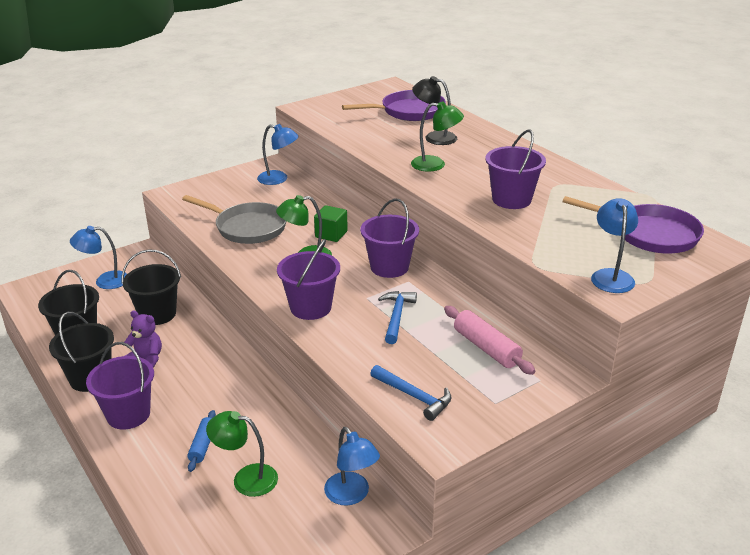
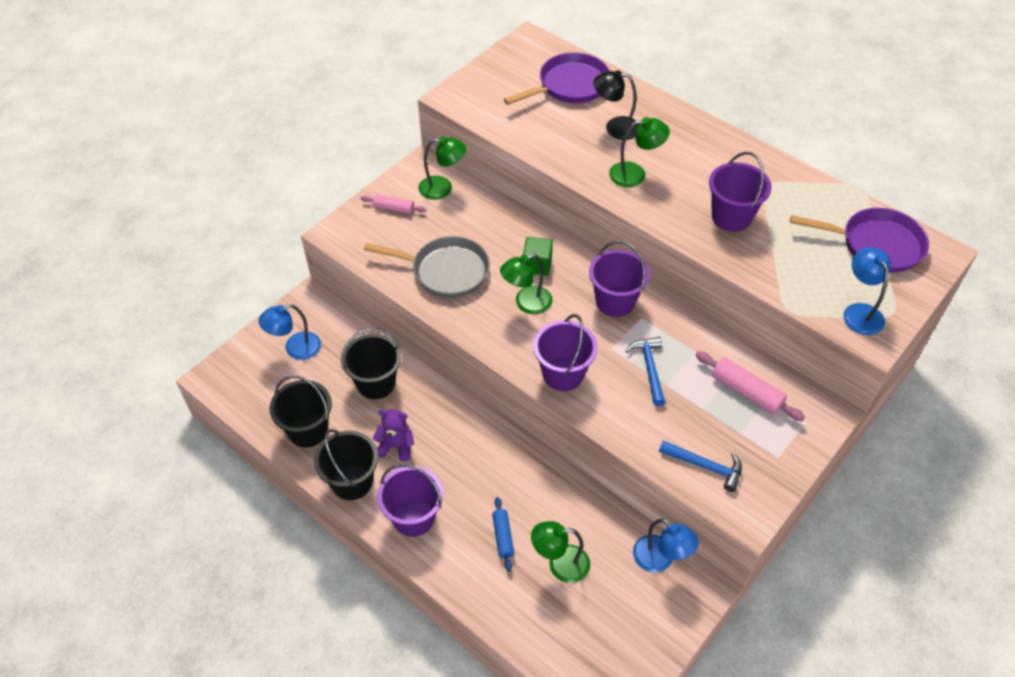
camera: 15 degrees left, 20 degrees up
blue lamp [257,124,299,185] -> green lamp [418,137,466,200]
none -> pink rolling pin [361,194,426,214]

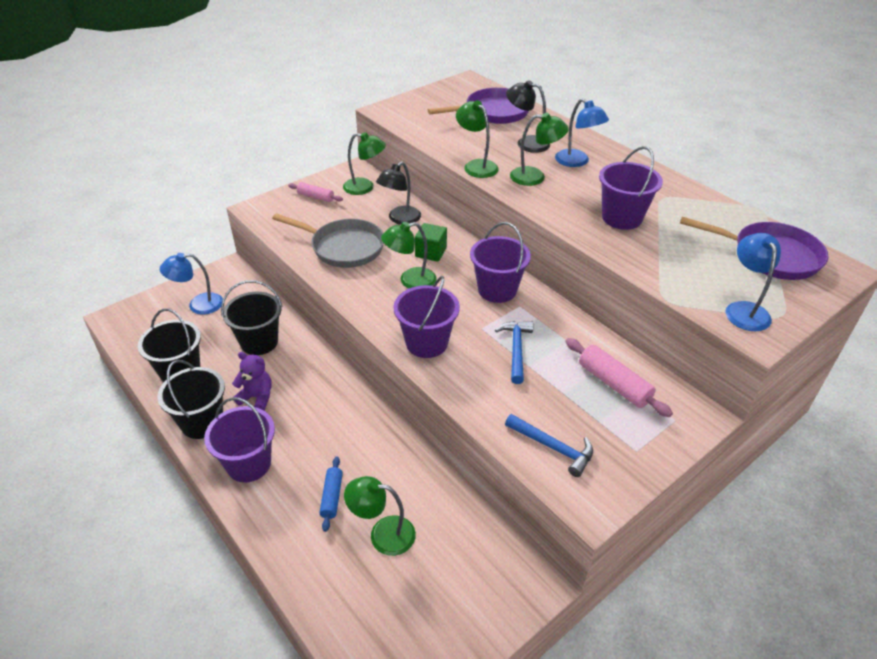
camera: 10 degrees right, 10 degrees down
blue lamp [633,518,699,572] -> blue lamp moved to [555,98,609,167]
none -> black lamp [376,162,421,225]
none -> green lamp [456,100,499,178]

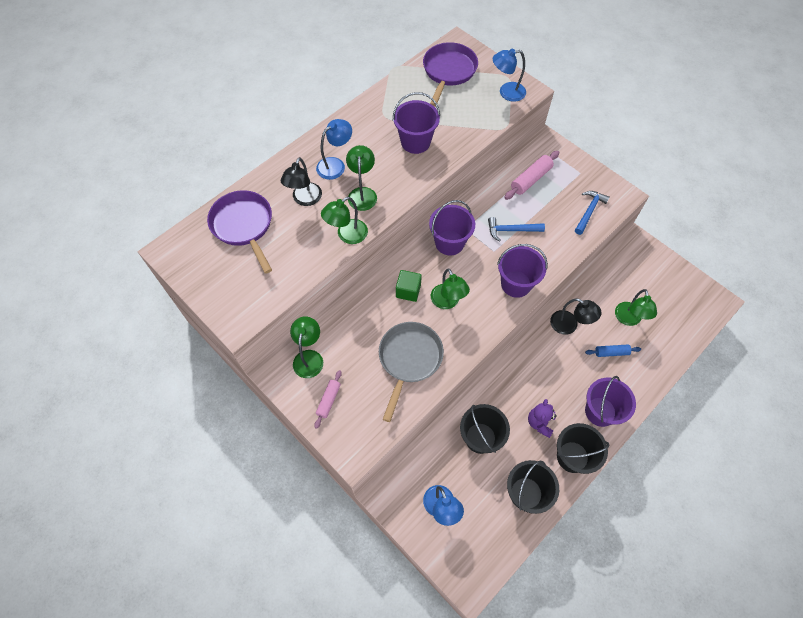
camera: 95 degrees left, 20 degrees up
black lamp [376,162,421,225] -> black lamp moved to [550,298,602,335]

